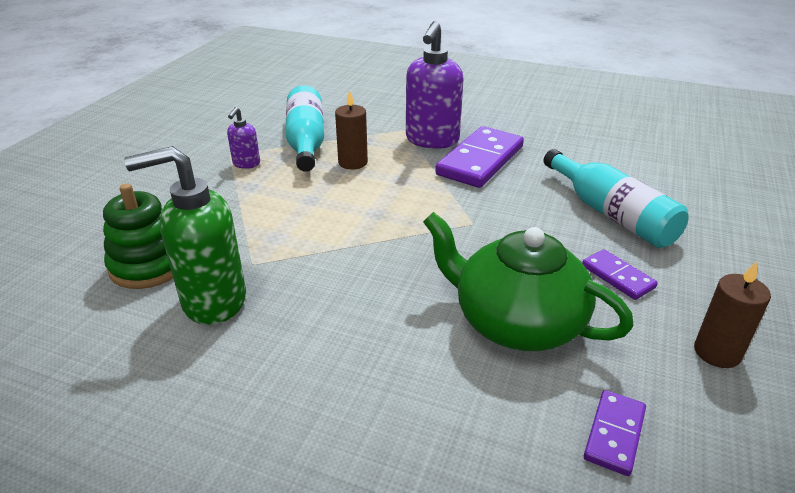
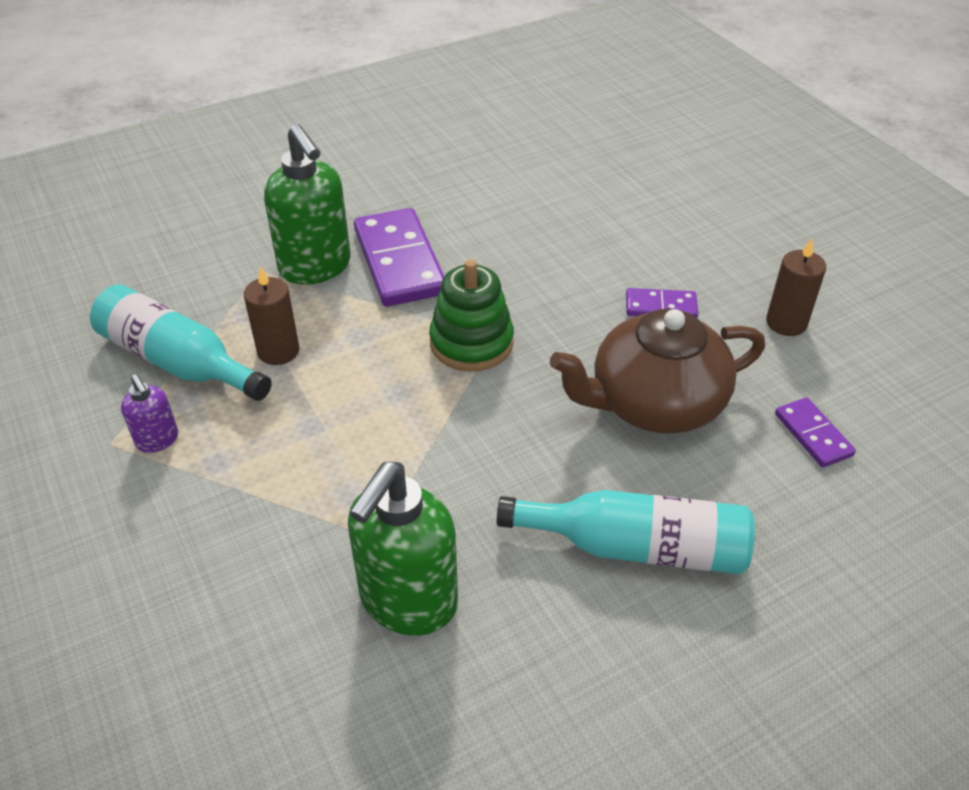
camera: 50 degrees left, 10 degrees up
green stacking toy [103,183,173,289] -> green stacking toy moved to [429,259,514,371]
purple soap dispenser [406,21,464,149] -> green soap dispenser [264,124,351,285]
green teapot [423,212,634,351] -> brown teapot [550,309,765,434]
turquoise bottle [544,149,689,248] -> turquoise bottle moved to [497,490,755,574]

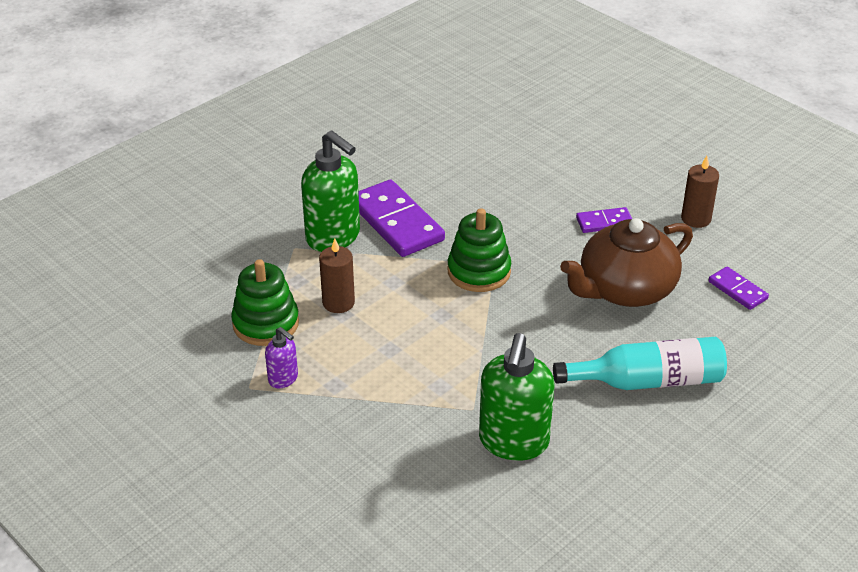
camera: 15 degrees left, 5 degrees down
turquoise bottle [90,284,272,401] -> green stacking toy [231,259,299,346]

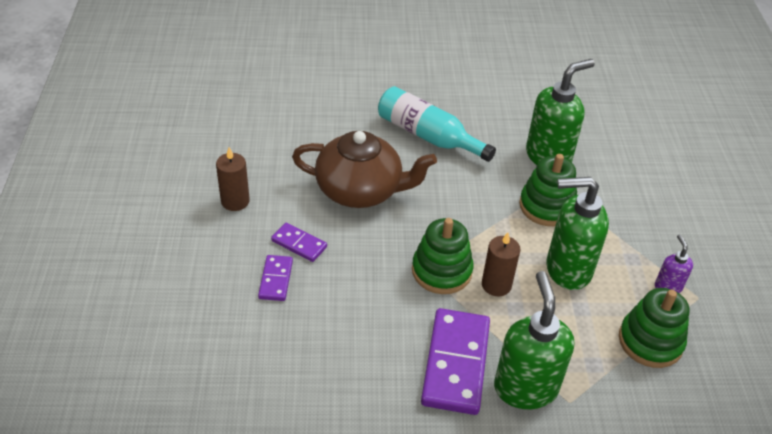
camera: 140 degrees left, 5 degrees up
brown candle [319,238,355,313] -> brown candle moved to [482,232,520,296]
purple domino [708,266,769,310] -> purple domino moved to [258,255,293,301]
none -> green stacking toy [519,154,577,226]
none -> green soap dispenser [546,177,609,290]

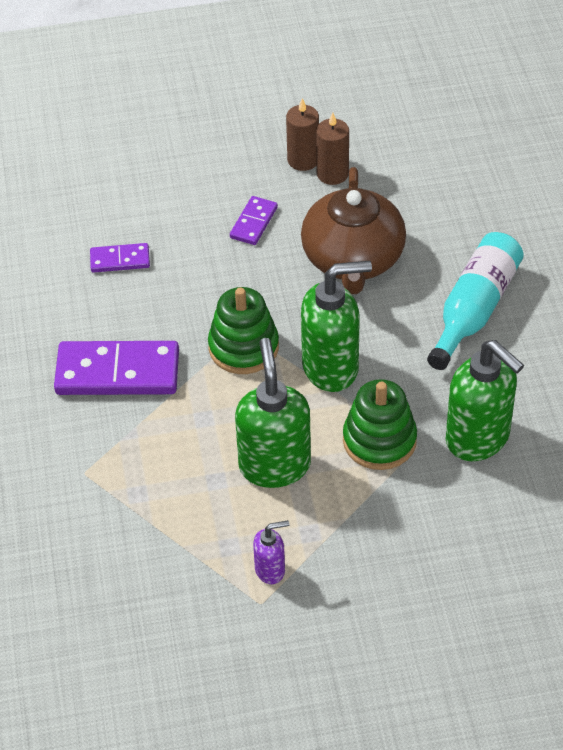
camera: 85 degrees right, 5 degrees up
purple domino [258,255,293,301] -> purple domino moved to [90,243,150,273]
brown candle [482,232,520,296] -> brown candle moved to [316,112,349,185]
green soap dispenser [494,271,574,409] -> green soap dispenser moved to [301,261,372,392]
green stacking toy [619,288,690,368] -> none

